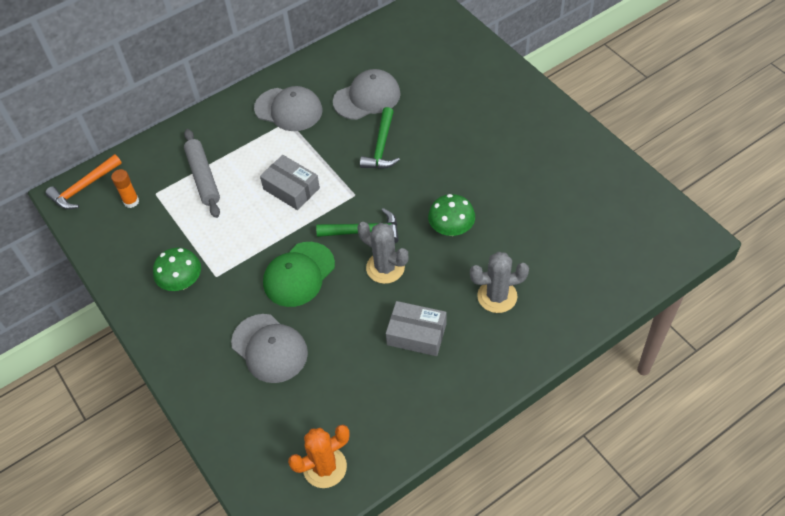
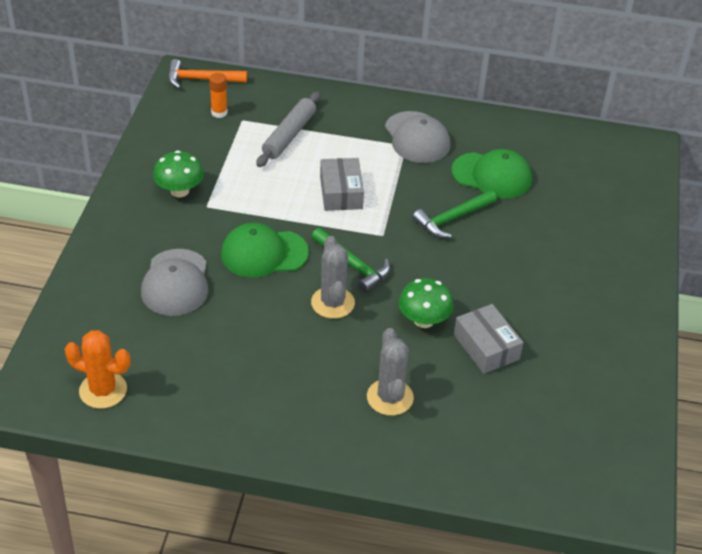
camera: 40 degrees right, 10 degrees down
grey cap [333,69,401,120] -> green cap [451,149,532,198]
grey box [386,301,447,356] -> grey box moved to [454,304,524,374]
grey cactus [470,252,529,313] -> grey cactus turned 45 degrees clockwise [367,328,414,416]

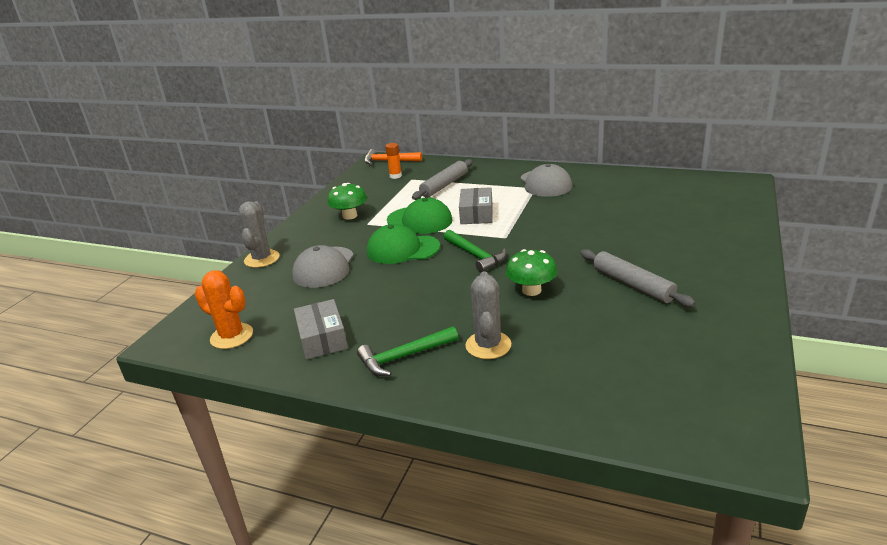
camera: 15 degrees right, 15 degrees down
grey cactus [311,236,355,319] -> grey cactus moved to [239,201,280,268]
green hammer [413,190,497,238] -> green hammer moved to [357,326,458,376]
green cap [451,149,532,198] -> green cap moved to [387,197,453,234]
grey box [454,304,524,374] -> grey box moved to [294,299,348,360]
none -> grey rolling pin [580,249,696,307]

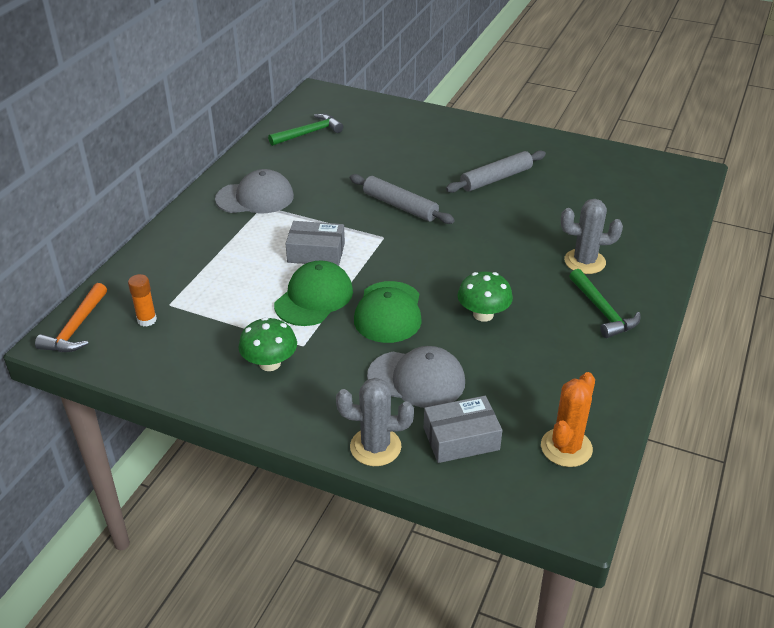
camera: 90 degrees left, 10 degrees up
grey box [294,299,348,360] -> grey box moved to [424,396,502,463]
grey rolling pin [412,159,473,200] -> grey rolling pin moved to [350,174,455,224]
green hammer [444,230,507,272] -> green hammer moved to [268,114,343,146]
green mushroom [506,249,557,296] -> green mushroom moved to [457,271,513,322]

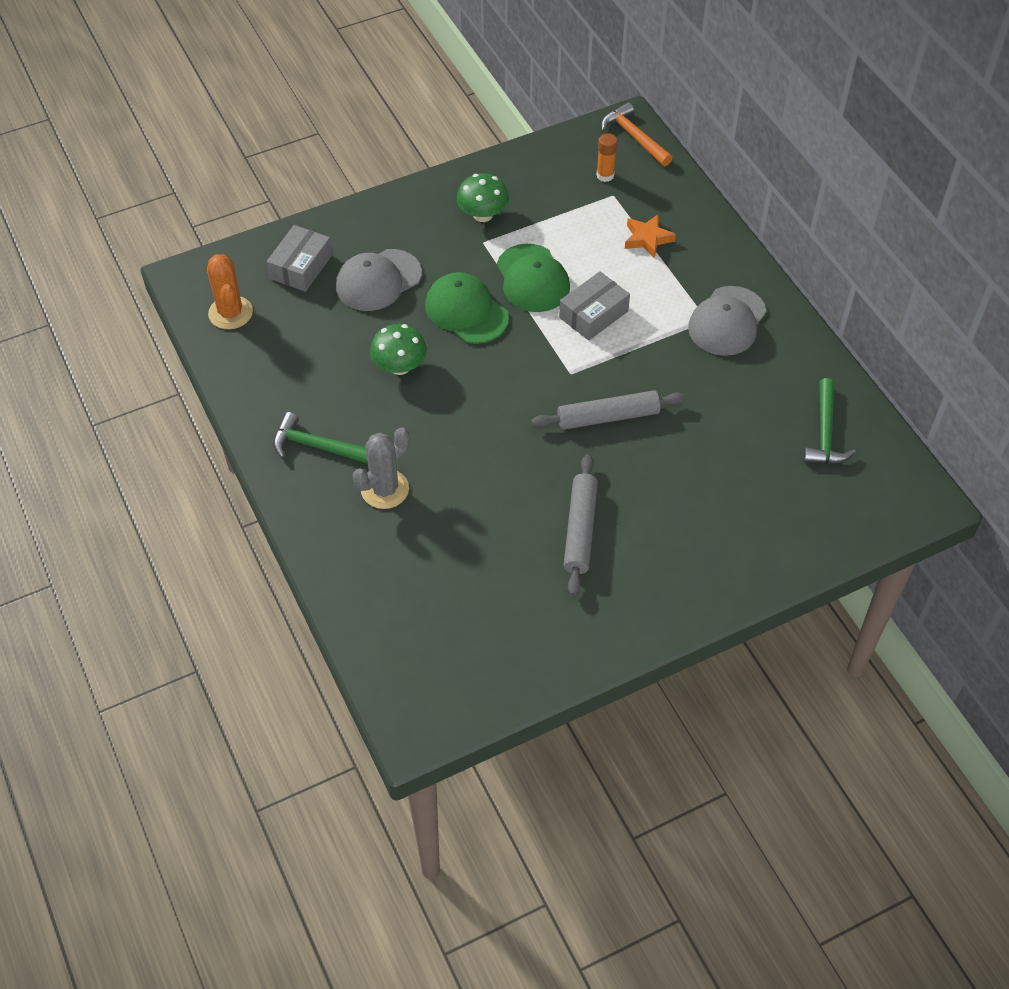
camera: 130 degrees right, 15 degrees up
grey cactus [336,378,414,466] -> none
none -> orange star [625,214,676,259]

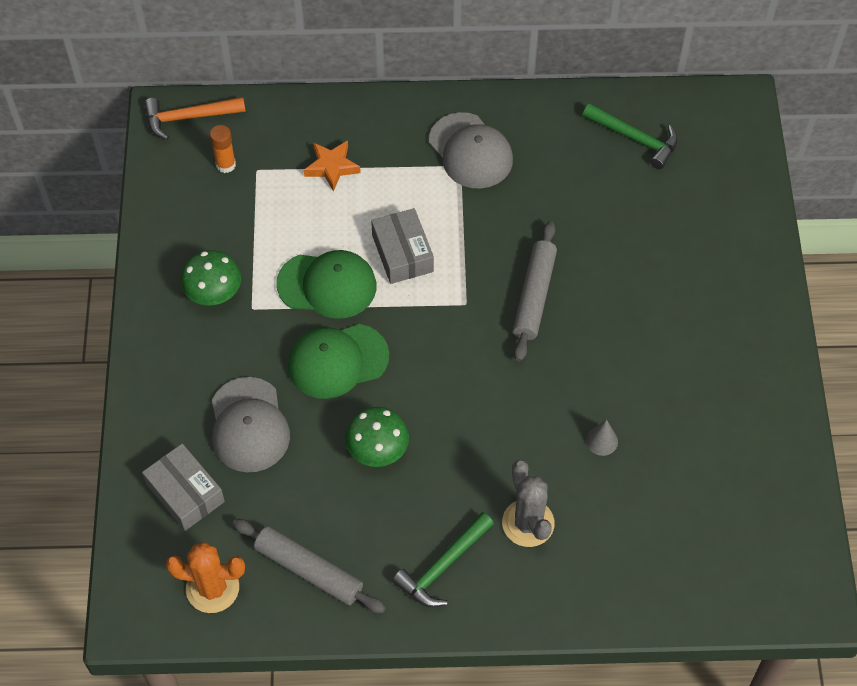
camera: 65 degrees left, 5 degrees up
grey rolling pin [564,454,598,596] -> grey rolling pin moved to [232,519,386,613]
none -> grey cone [586,420,618,456]

